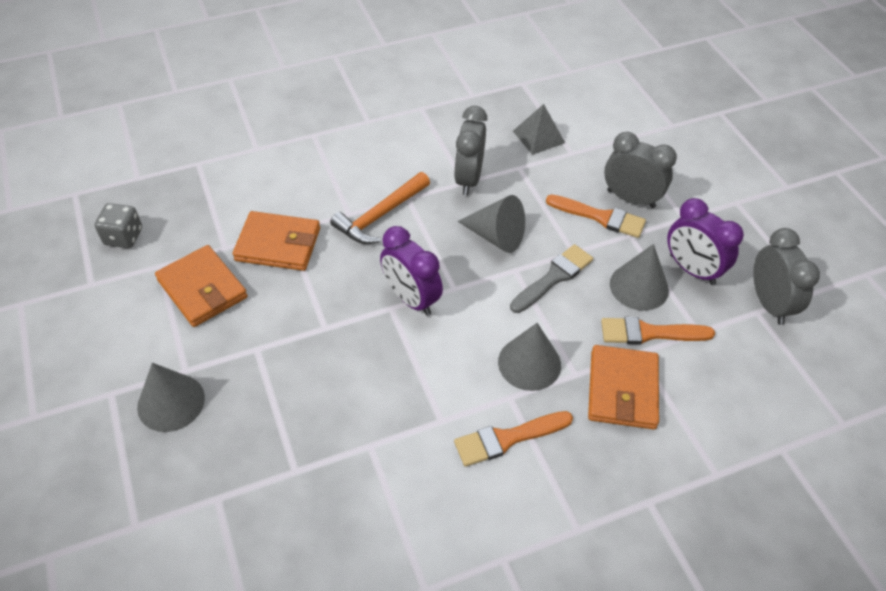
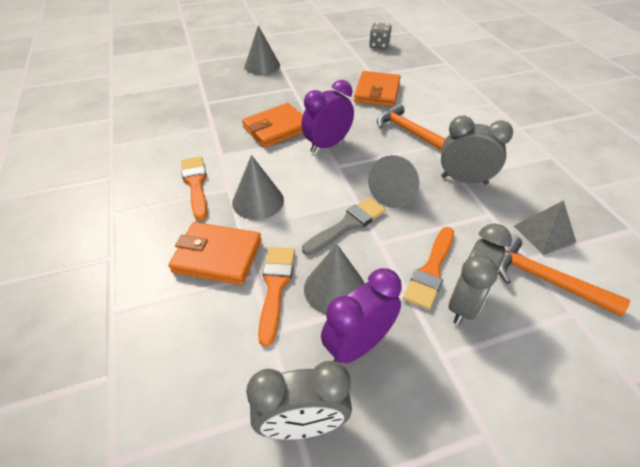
camera: 95 degrees right, 5 degrees down
orange wallet [155,245,248,327] -> orange wallet moved to [242,103,303,148]
grey brush [510,244,593,313] -> grey brush turned 90 degrees counterclockwise [302,197,386,255]
none -> orange hammer [498,235,630,317]

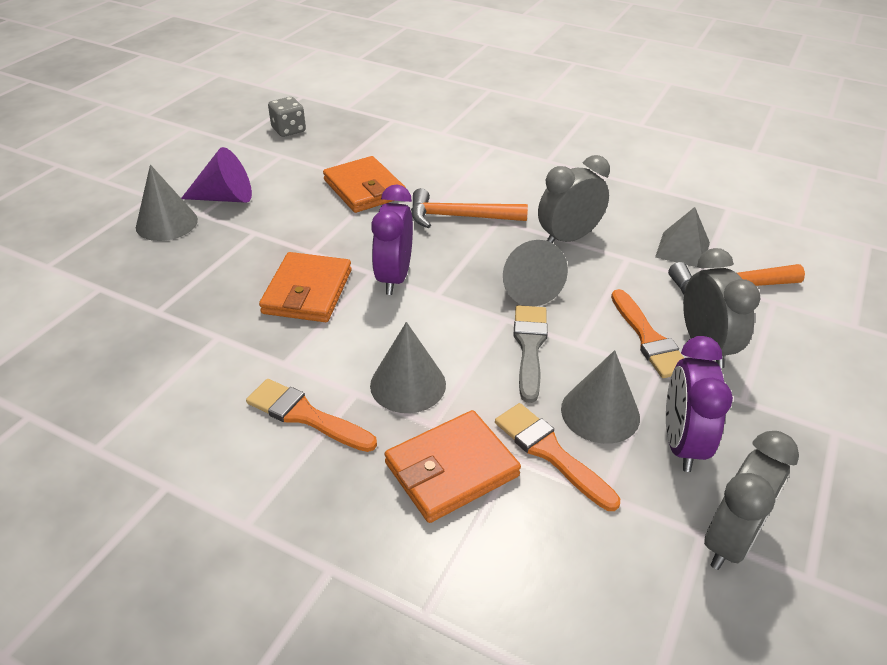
camera: 45 degrees left, 5 degrees down
none -> purple cone [181,147,252,203]

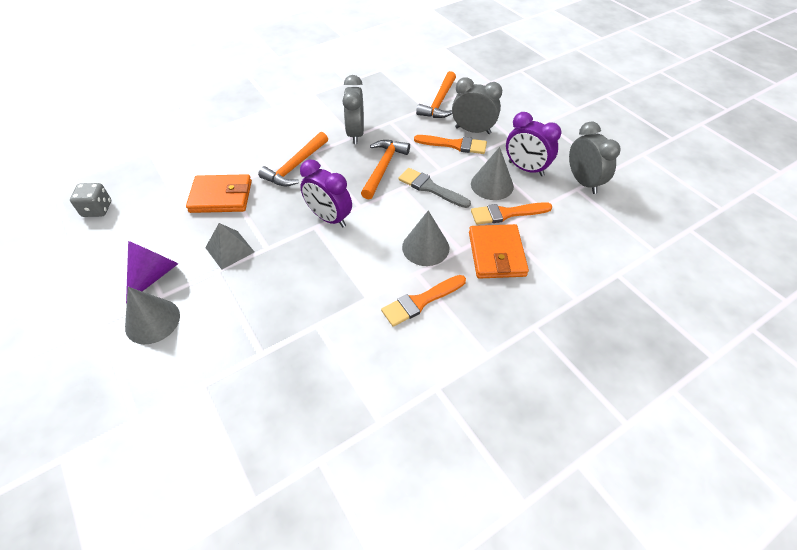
camera: 60 degrees left, 10 degrees up
orange wallet [259,252,351,322] -> none
grey cone [503,240,568,306] -> orange hammer [361,140,410,199]
grey pyramid [655,207,710,269] -> grey pyramid moved to [205,223,254,270]

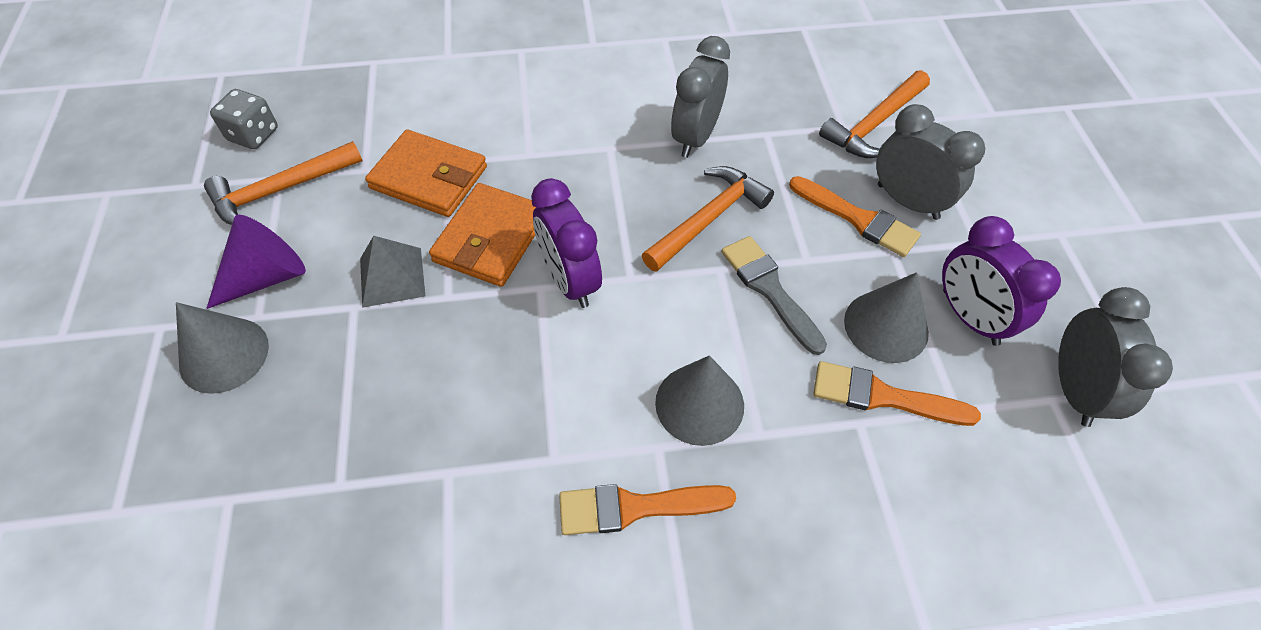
camera: 25 degrees right, 5 degrees up
orange hammer [258,132,328,186] -> orange hammer moved to [204,141,363,225]
orange wallet [469,224,529,279] -> orange wallet moved to [429,183,536,287]

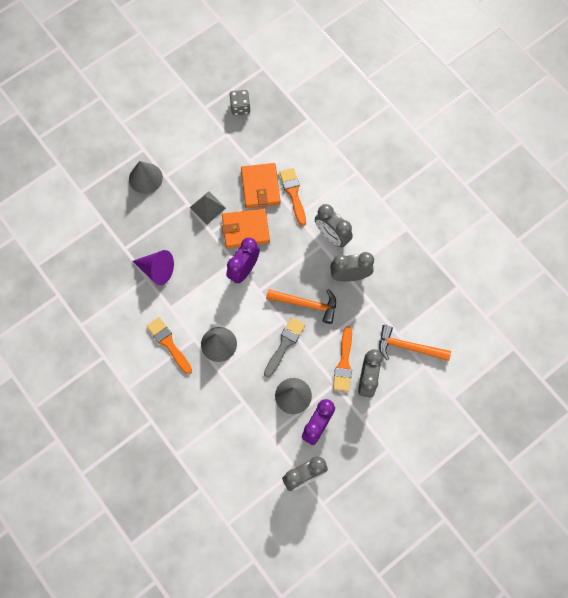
camera: 60 degrees right, 15 degrees up
orange hammer [204,141,363,225] -> none
purple cone [206,215,306,309] -> purple cone moved to [133,250,174,285]
orange brush [813,361,981,426] -> orange brush moved to [279,168,306,226]
none -> grey clock [315,204,353,247]

